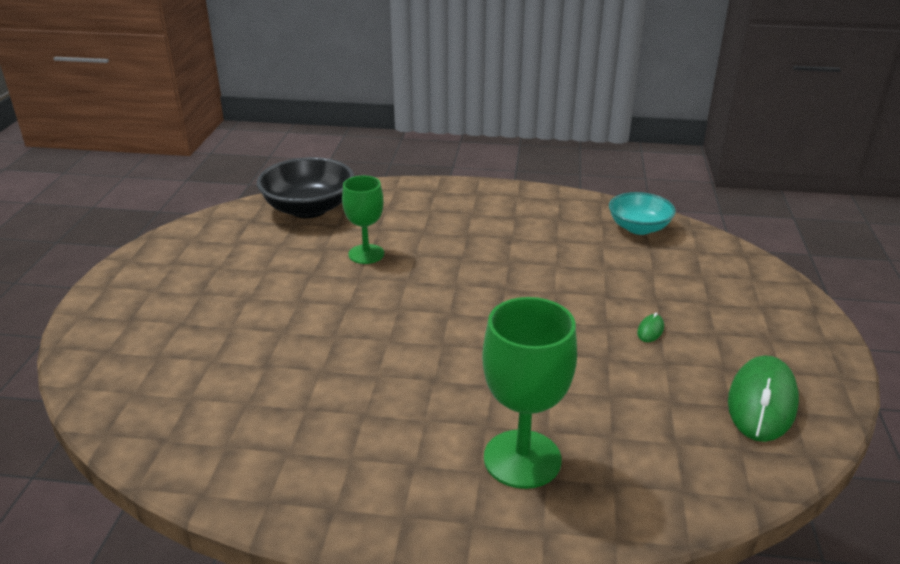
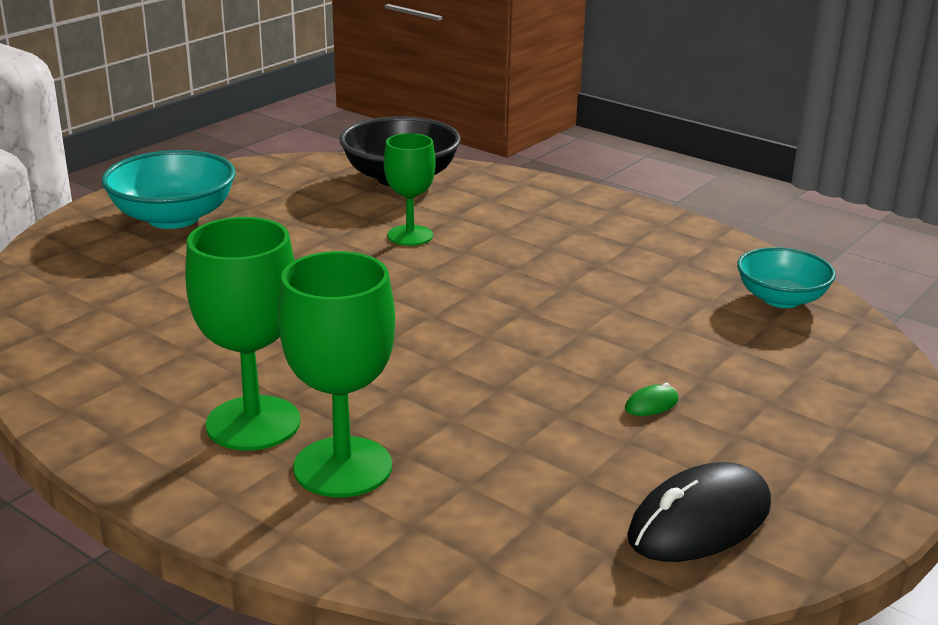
camera: 30 degrees right, 5 degrees down
green mouse [728,355,799,442] -> black mouse [627,462,771,562]
none -> turquoise bowl [101,150,236,229]
none -> green goblet [185,217,301,450]

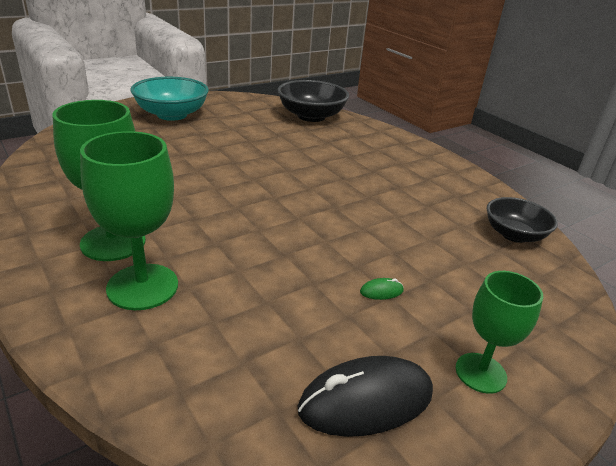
camera: 15 degrees right, 5 degrees up
green goblet [384,133,436,246] -> green goblet moved to [455,271,543,394]
turquoise bowl [737,247,836,308] -> black bowl [487,197,558,243]

